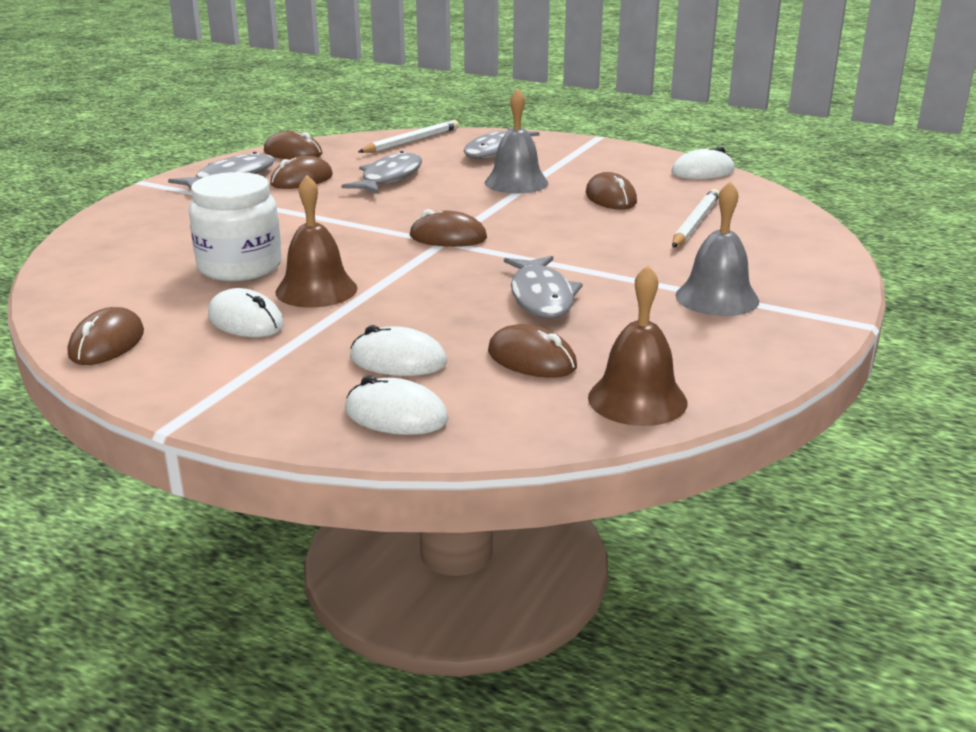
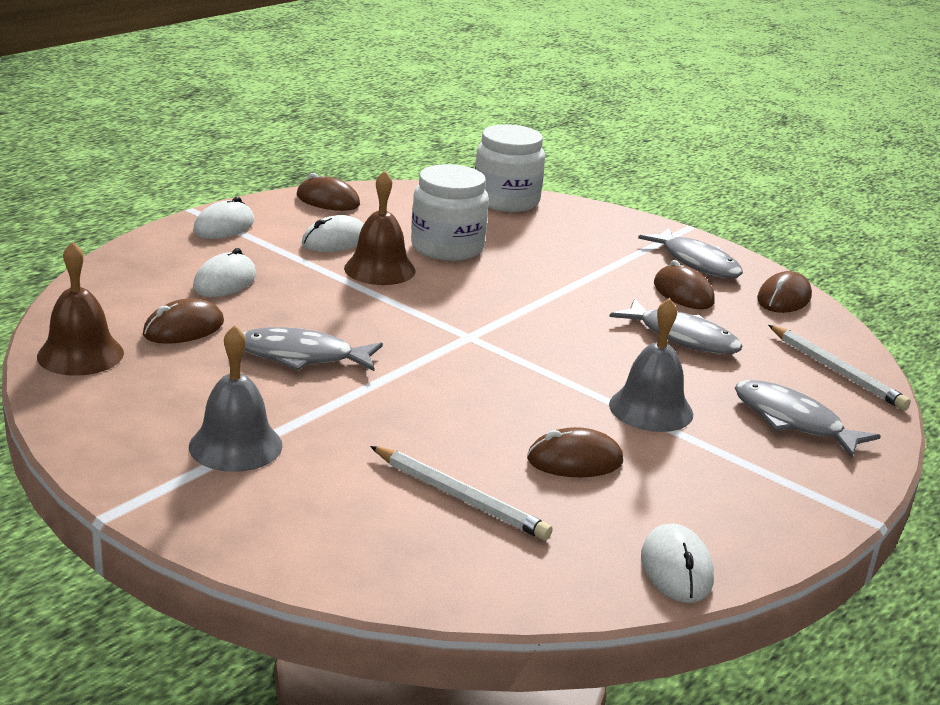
camera: 100 degrees right, 0 degrees up
white mouse [345,376,449,435] -> white mouse moved to [193,197,254,239]
brown mouse [409,209,487,247] -> none
none -> white jar [475,124,545,212]

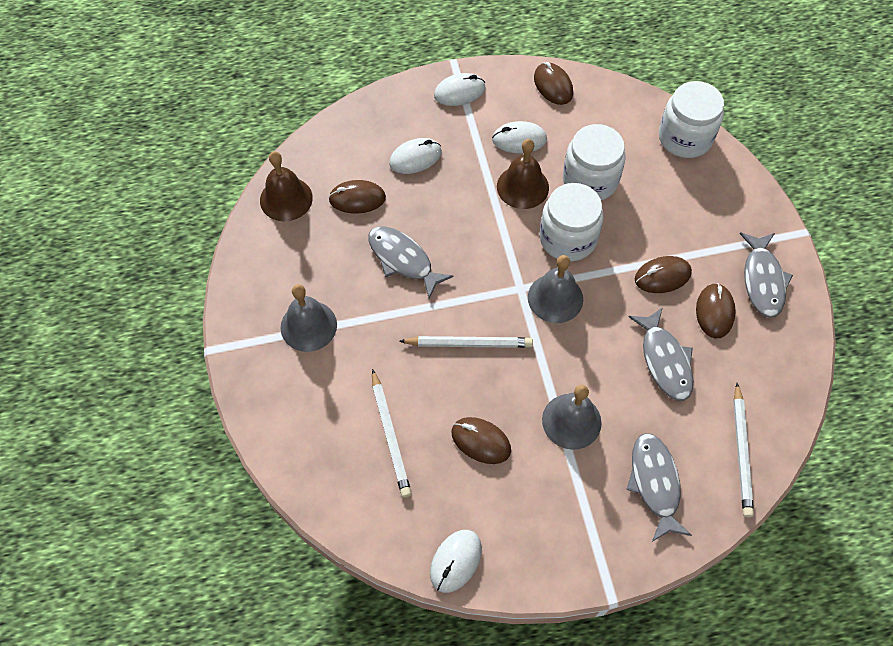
camera: 40 degrees right, 35 degrees up
brown mouse [757,271,812,313] -> brown mouse moved to [635,256,692,293]
none -> white pencil [399,336,533,348]
none -> grey bell [528,255,583,323]
none -> white jar [539,183,604,261]

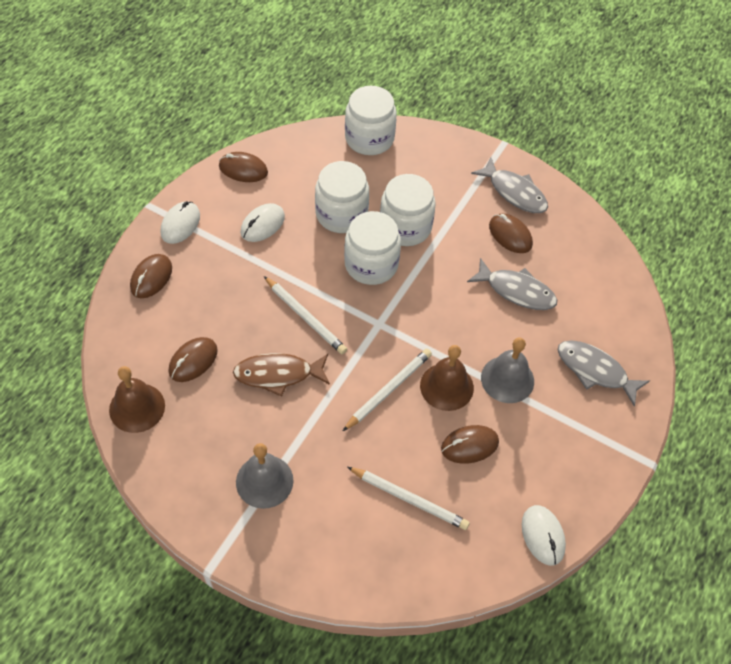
camera: 50 degrees left, 5 degrees down
grey fish [369,227,454,299] -> brown fish [233,353,330,397]
white mouse [389,138,442,174] -> none
brown bell [497,139,549,209] -> brown bell moved to [420,345,474,411]
grey bell [528,255,583,323] -> none
brown mouse [635,256,692,293] -> brown mouse moved to [130,254,172,298]
white pencil [733,383,754,517] -> white pencil moved to [264,276,347,354]
none -> white jar [380,174,436,246]

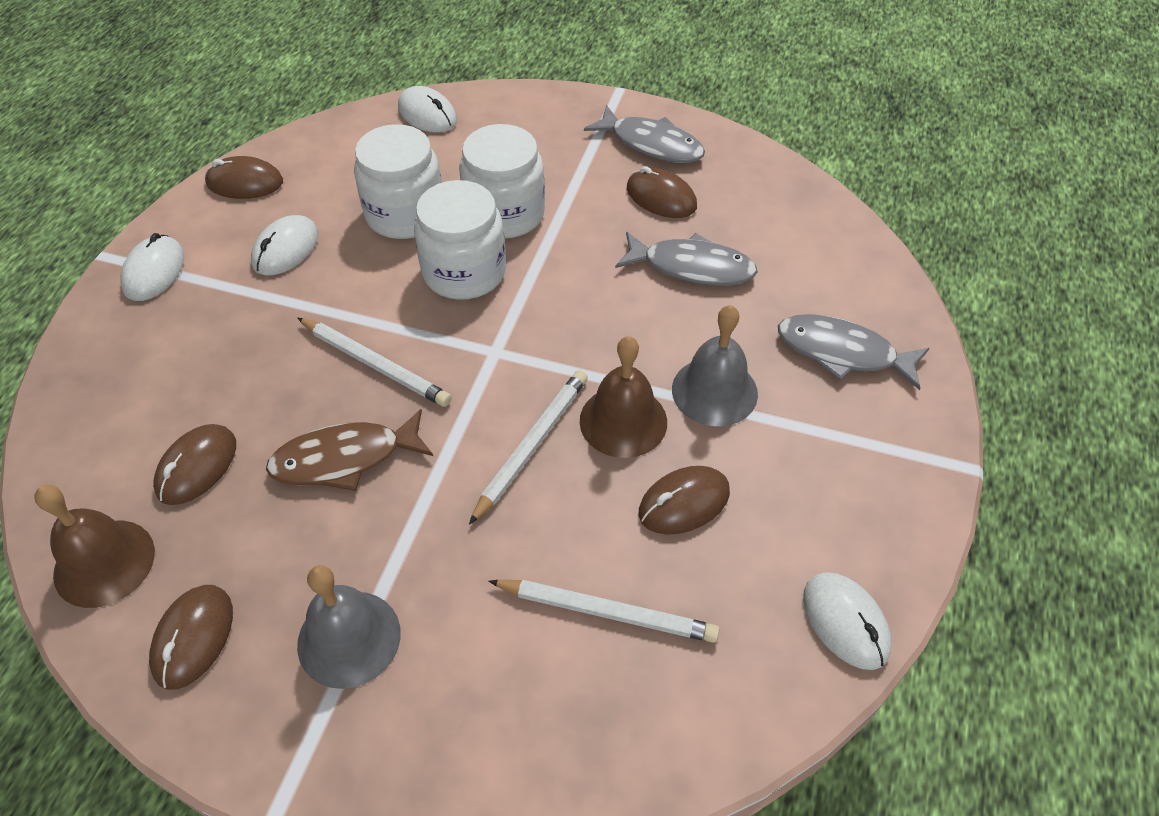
camera: 10 degrees left, 5 degrees down
brown mouse [130,254,172,298] -> brown mouse moved to [149,585,233,690]
white jar [345,86,397,155] -> white mouse [398,86,457,133]

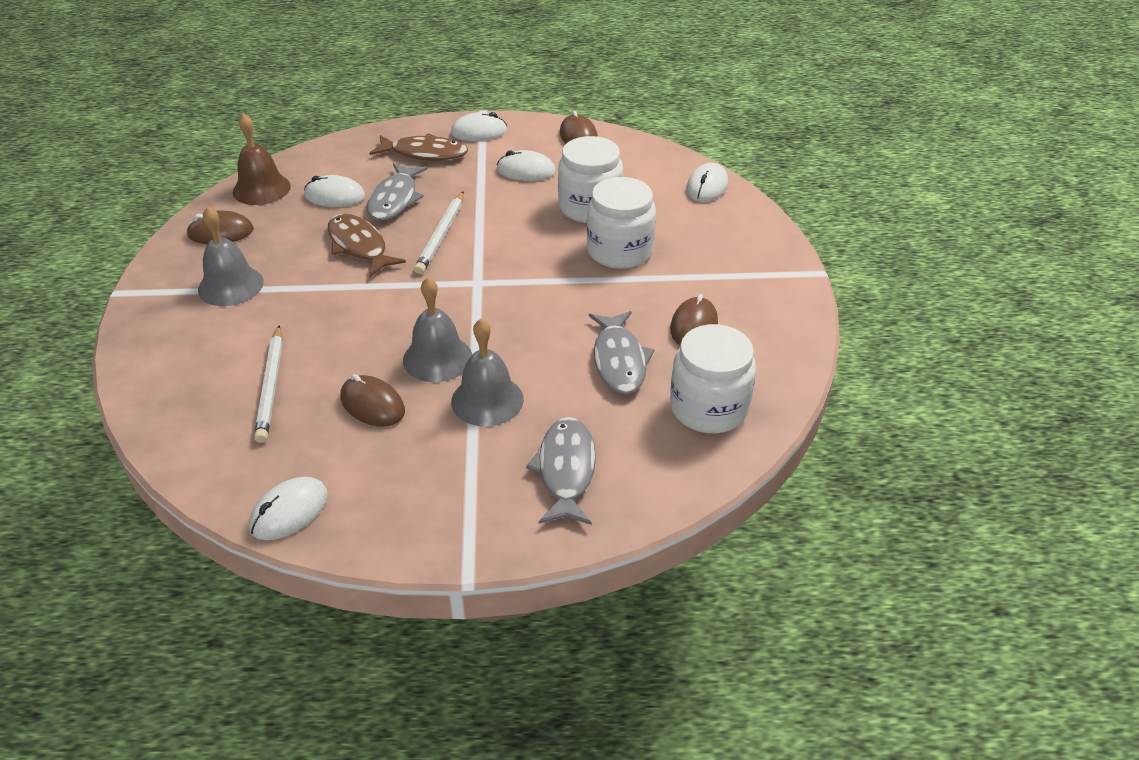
camera: 70 degrees right, 10 degrees down
brown mouse [153,424,236,505] -> white mouse [304,175,365,207]
white jar [414,180,506,300] -> white jar moved to [670,324,756,434]
white pencil [469,370,588,525] -> none
brown bell [580,336,667,458] -> grey bell [403,277,472,382]
grey fish [584,105,705,163] -> grey fish moved to [367,163,427,221]
none -> brown fish [369,133,468,161]

